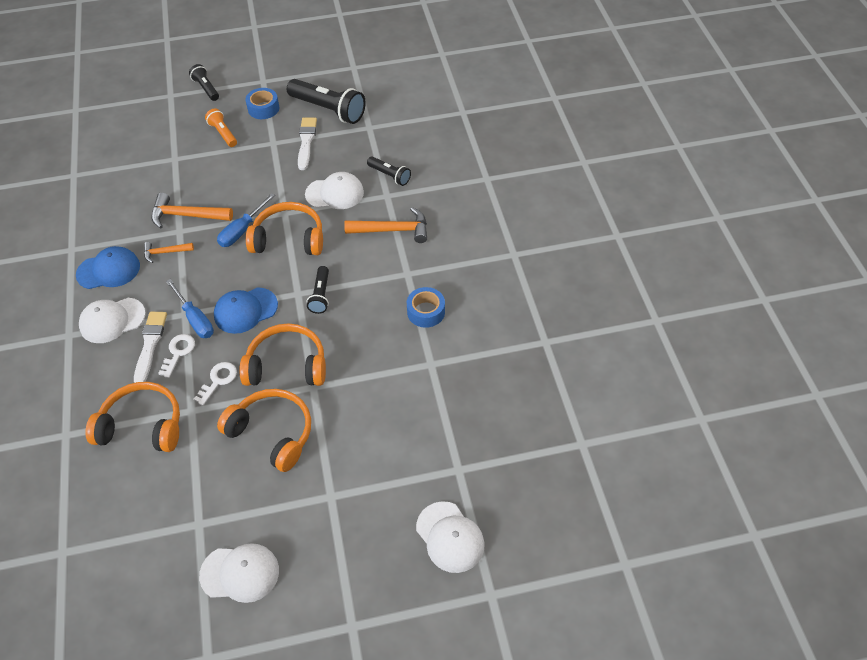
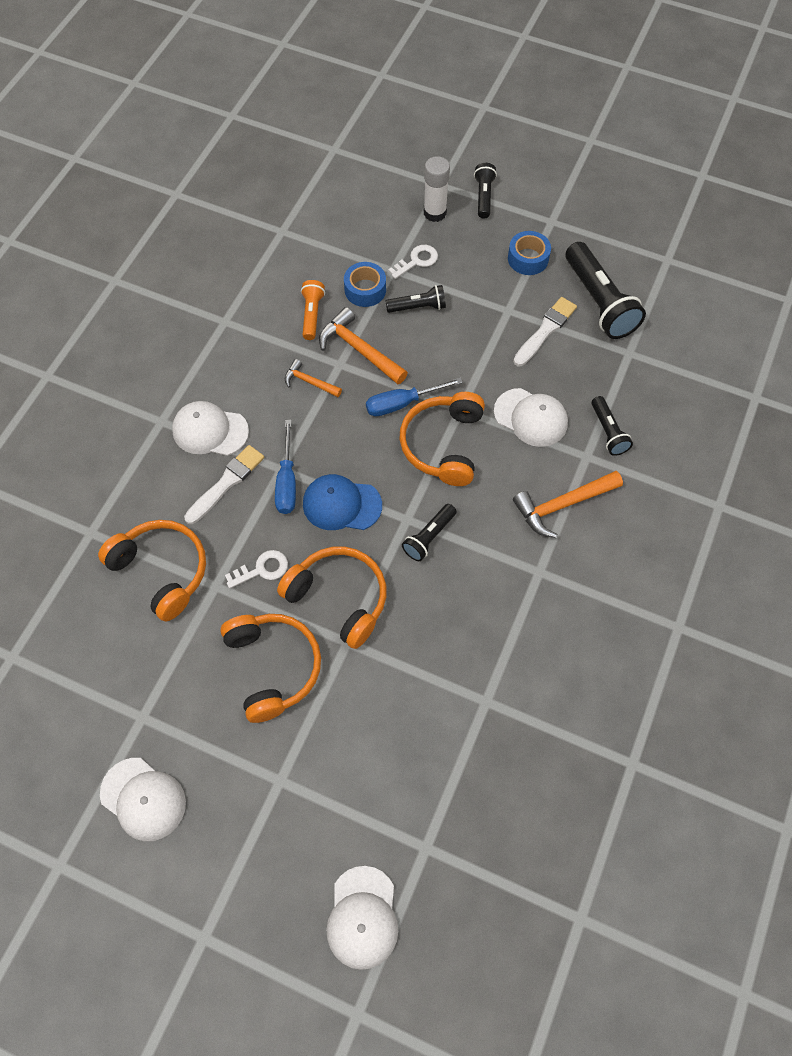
camera: 35 degrees right, 10 degrees up
blue cap [76,246,140,289] -> none
white key [158,334,195,378] -> white key moved to [388,245,438,279]
orange flashlight [205,108,237,147] -> orange flashlight moved to [301,280,325,340]
orange headphones [246,202,323,255] -> orange headphones turned 120 degrees counterclockwise [400,392,485,486]
orange hammer [344,207,427,243] -> orange hammer turned 120 degrees clockwise [513,471,623,538]
blue tape [407,287,445,328] -> blue tape moved to [344,262,386,307]
none -> black flashlight [386,285,446,313]
none -> white glue stick [424,156,450,222]

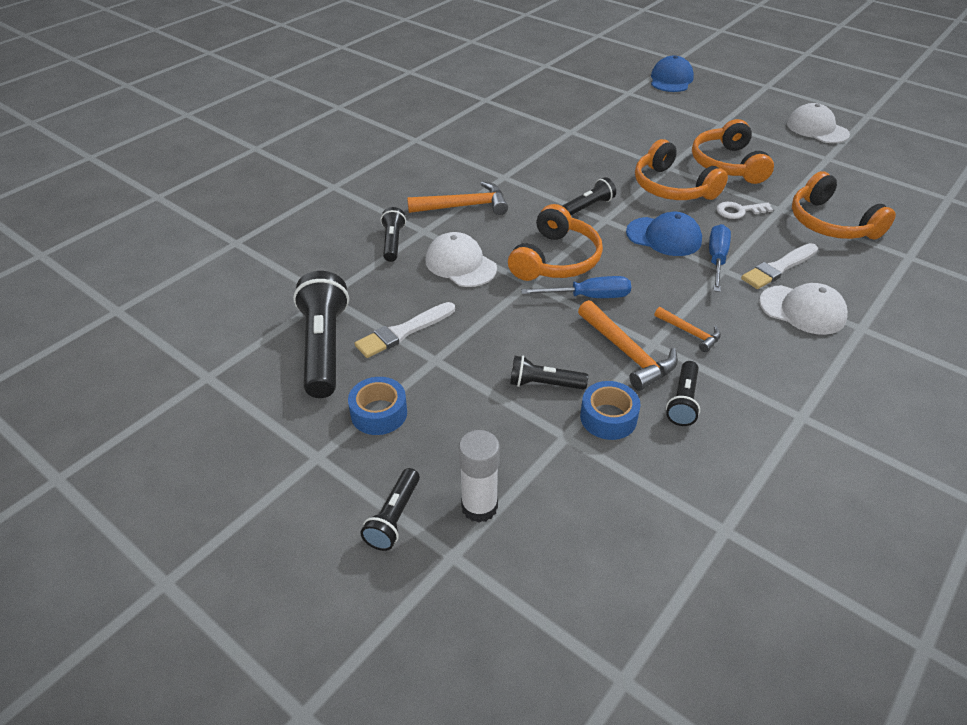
camera: 165 degrees left, 20 degrees down
orange flashlight [301,280,325,340] -> black flashlight [666,361,700,426]
white cap [327,866,398,970] -> blue cap [651,56,694,92]
white key [388,245,438,279] -> none

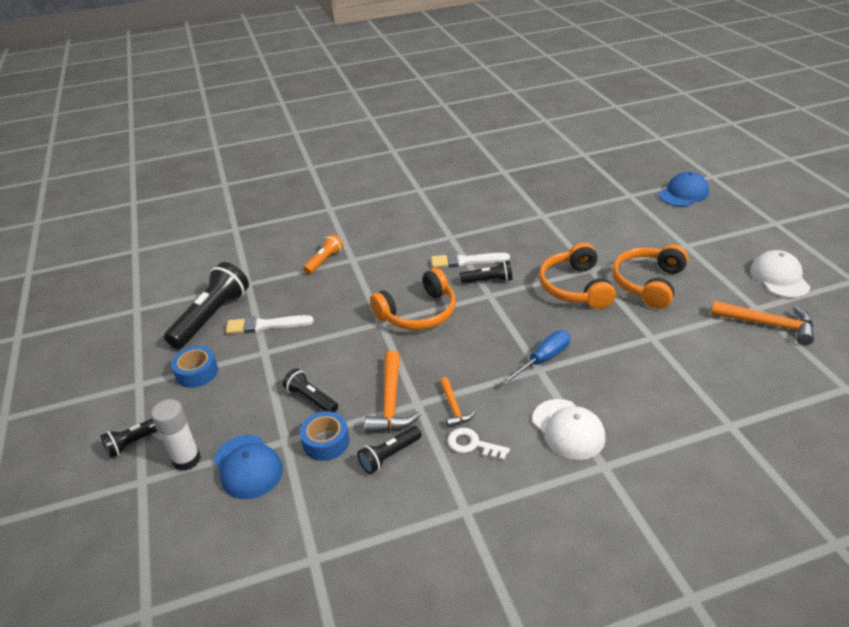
camera: 35 degrees right, 5 degrees down
black flashlight [381,207,406,262] -> orange flashlight [303,234,343,274]
orange hammer [407,181,508,215] -> orange hammer moved to [711,301,814,345]
white cap [426,232,497,287] -> none
blue screwdriver [521,276,631,298] -> none
blue cap [626,212,702,256] -> blue cap moved to [214,435,283,499]
white key [716,202,773,219] -> white key moved to [447,428,510,460]
white brush [741,243,818,289] -> white brush moved to [431,253,510,268]
orange headphones [792,171,896,239] -> none

